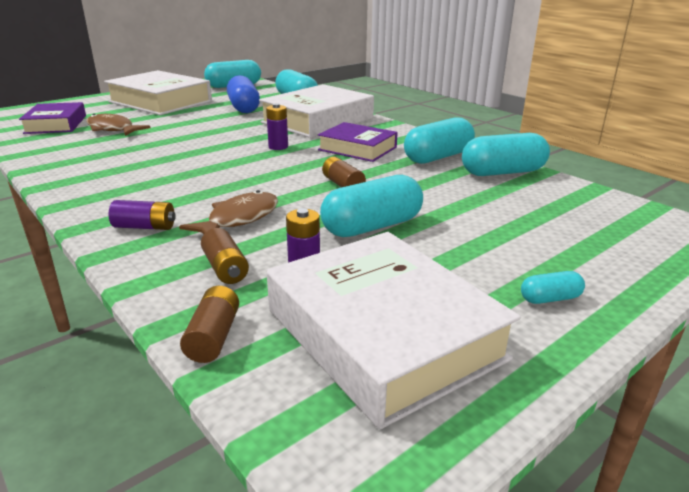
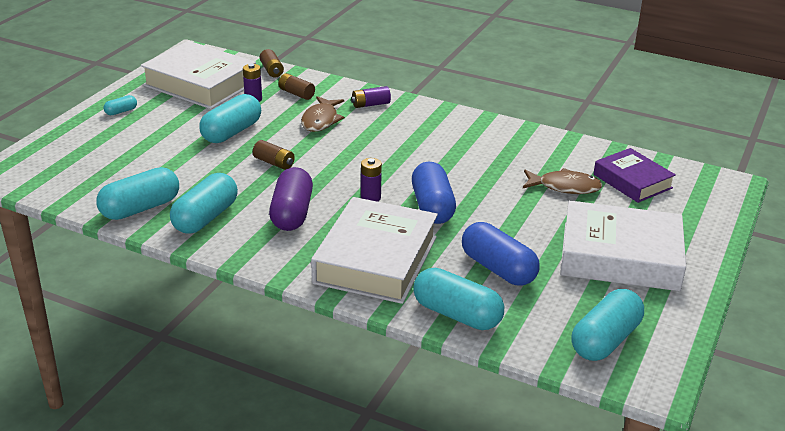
camera: 155 degrees right, 5 degrees up
purple book [318,122,398,162] -> purple capsule [269,167,313,231]
none -> blue capsule [412,162,456,224]

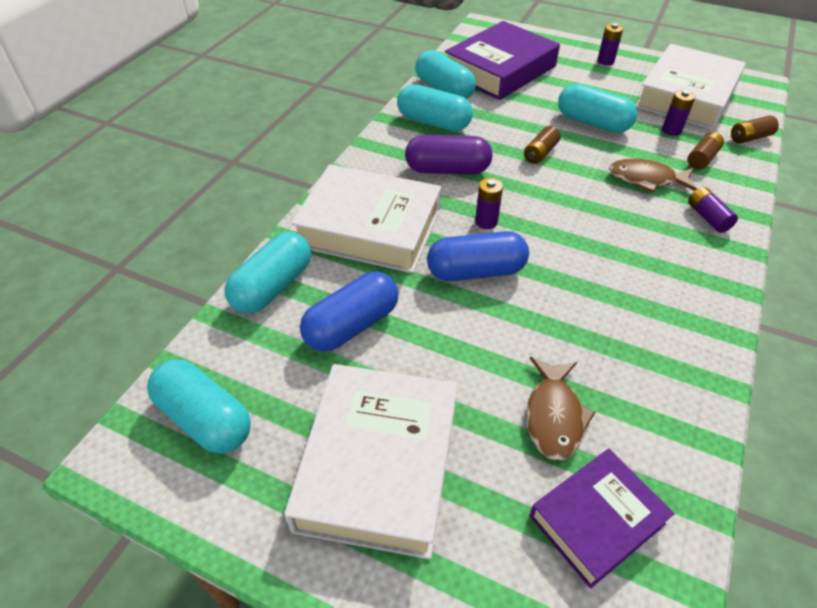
camera: 90 degrees right, 15 degrees up
turquoise capsule [103,95,137,115] -> purple battery [597,23,623,65]
none -> purple book [445,21,560,100]

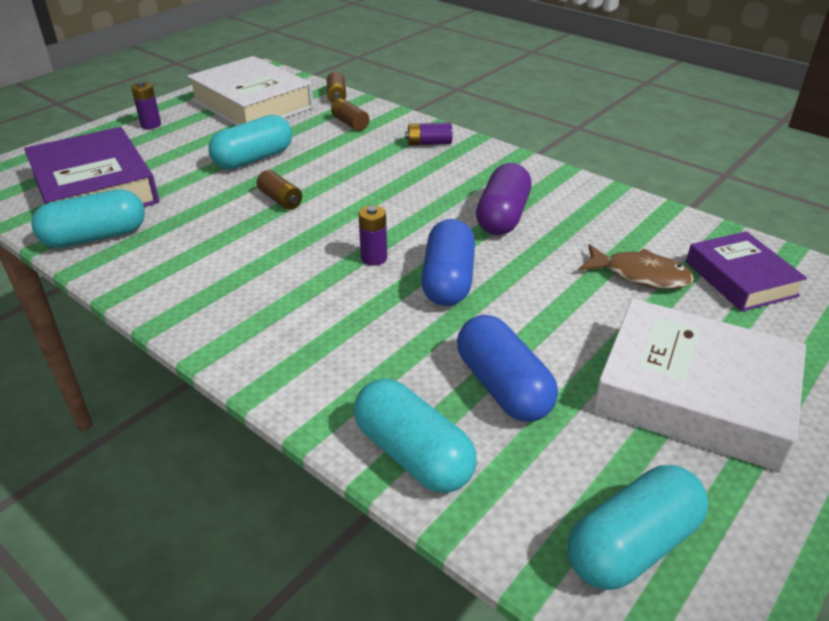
camera: 75 degrees left, 10 degrees down
white book [291,164,441,273] -> none
turquoise capsule [397,84,473,131] -> none
purple capsule [405,135,493,175] -> purple capsule moved to [476,163,532,235]
brown fish [609,159,697,193] -> none
purple battery [662,90,695,136] -> none

